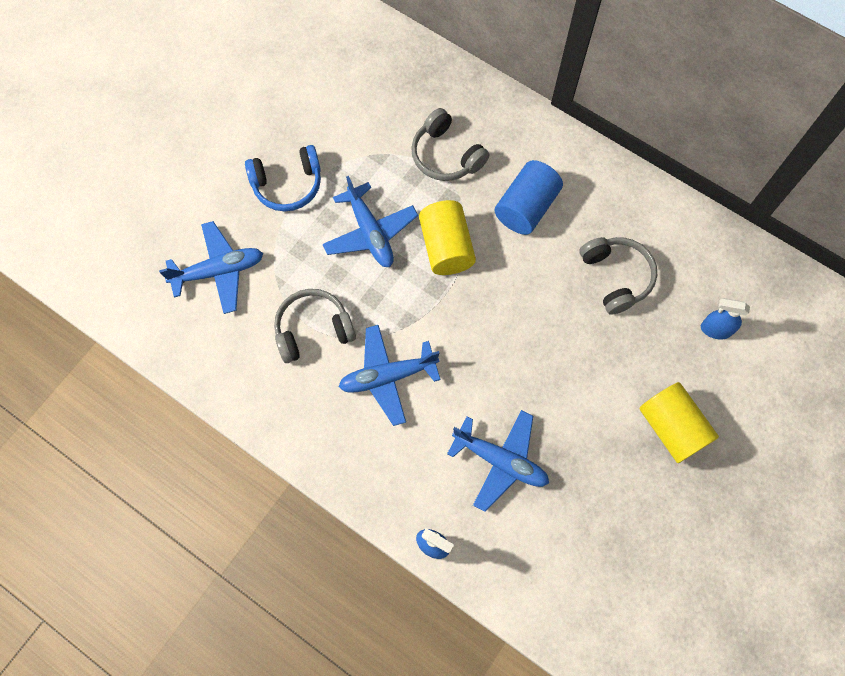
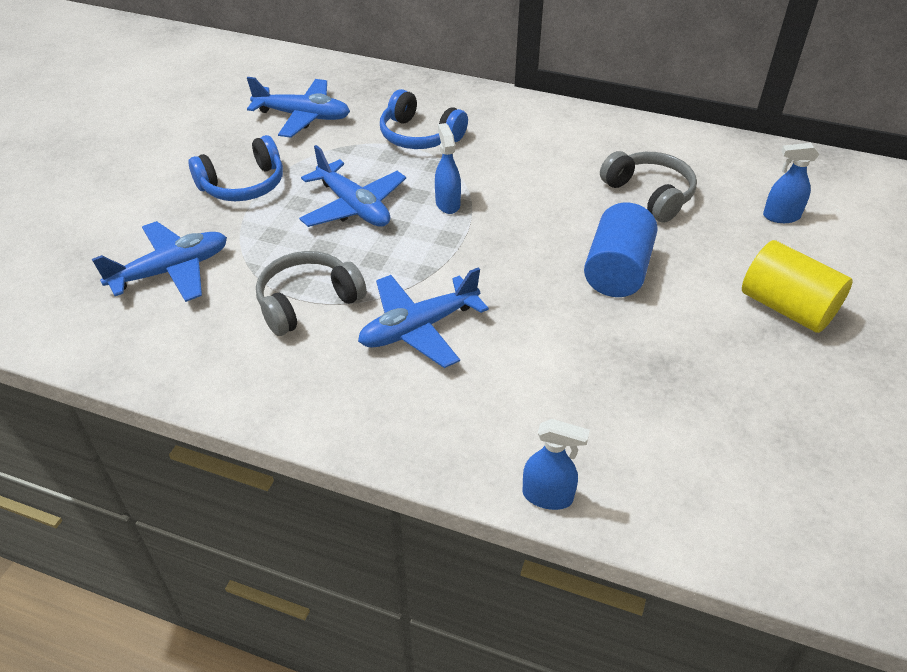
camera: 15 degrees left, 25 degrees down
grey headphones [411,108,490,181] -> blue headphones [380,89,468,149]
yellow cylinder [419,200,476,275] -> blue spray bottle [435,123,461,214]
blue plane [447,410,549,512] -> blue plane moved to [247,77,350,138]
blue cylinder [494,160,563,235] -> blue cylinder moved to [584,203,658,297]

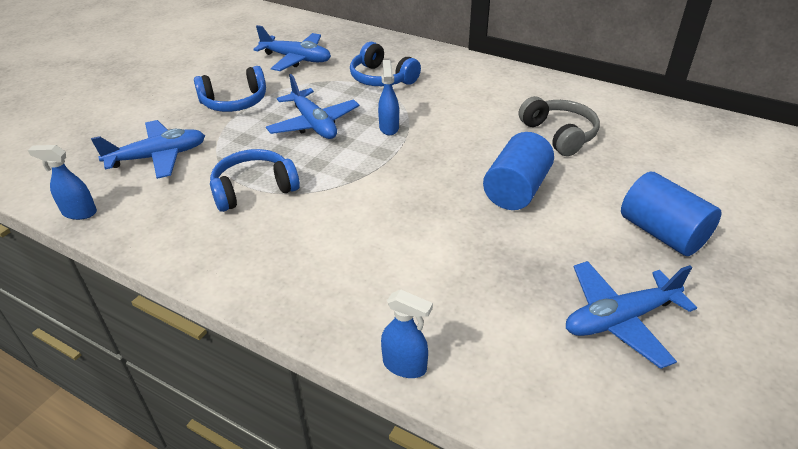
camera: 10 degrees right, 5 degrees down
grey headphones [256,251,367,336] -> blue headphones [210,149,300,212]
blue plane [358,267,489,368] -> blue plane moved to [566,261,697,369]
yellow cylinder [742,240,853,333] -> blue cylinder [621,172,722,256]
blue spray bottle [763,143,819,223] -> blue spray bottle moved to [28,145,97,220]

